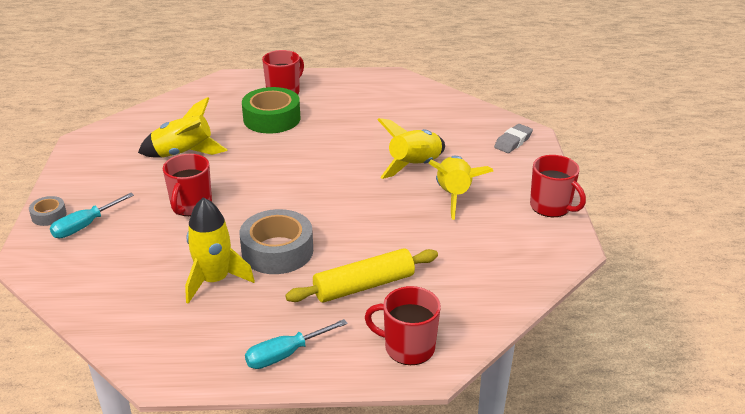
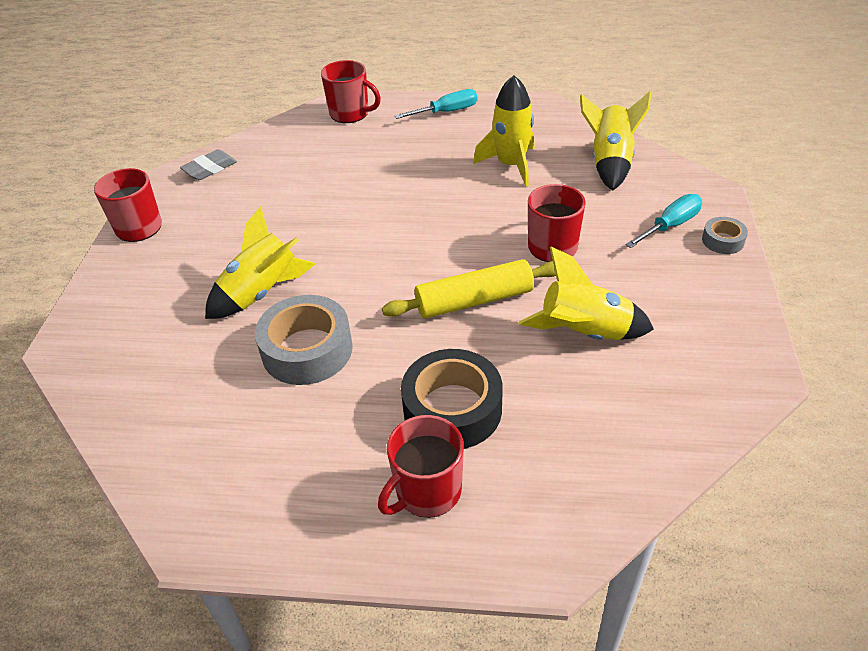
camera: 170 degrees left, 10 degrees up
grey tape [239,209,313,274] -> grey tape moved to [255,295,353,385]
green tape [242,87,300,134] -> black tape [401,349,503,449]
yellow rolling pin [285,248,438,302] -> yellow rolling pin moved to [382,259,556,318]
yellow rocket [428,156,493,220] -> yellow rocket moved to [580,91,652,191]
grey eraser [494,124,533,153] -> grey eraser moved to [180,149,237,180]

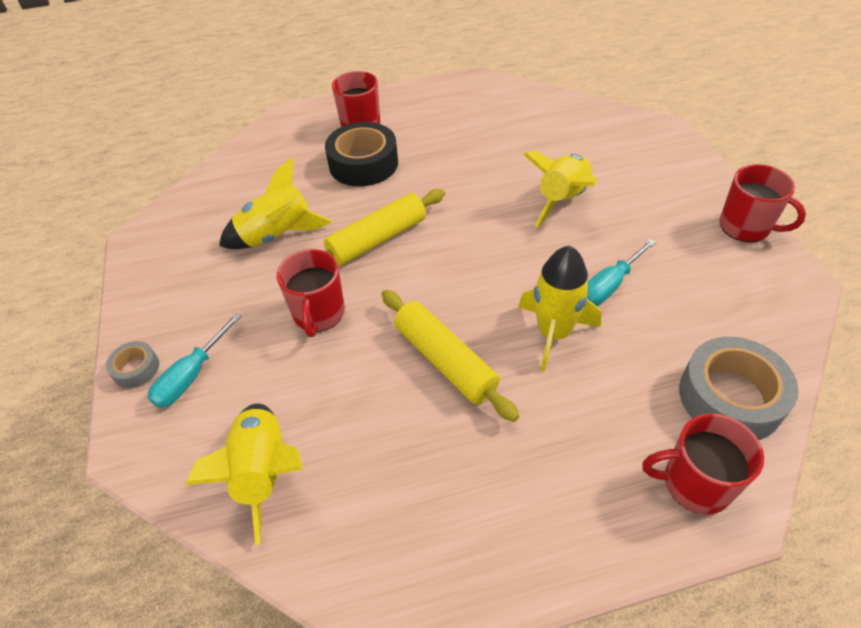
camera: 160 degrees right, 5 degrees up
grey eraser [180,149,237,180] -> none
grey tape [255,295,353,385] -> grey tape moved to [679,337,798,440]
turquoise screwdriver [395,89,478,119] -> turquoise screwdriver moved to [587,239,656,306]
yellow rocket [473,75,535,186] -> yellow rocket moved to [518,246,602,372]
none -> yellow rolling pin [382,290,519,422]

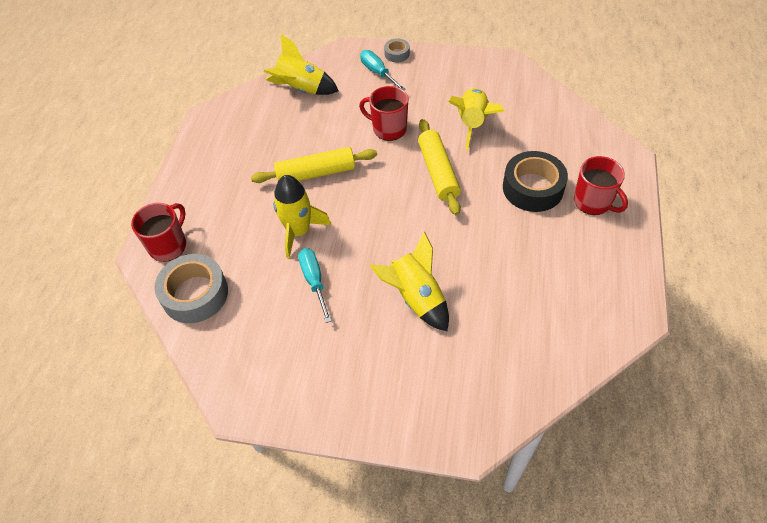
camera: 115 degrees right, 5 degrees up
red mug [720,164,806,242] -> none

